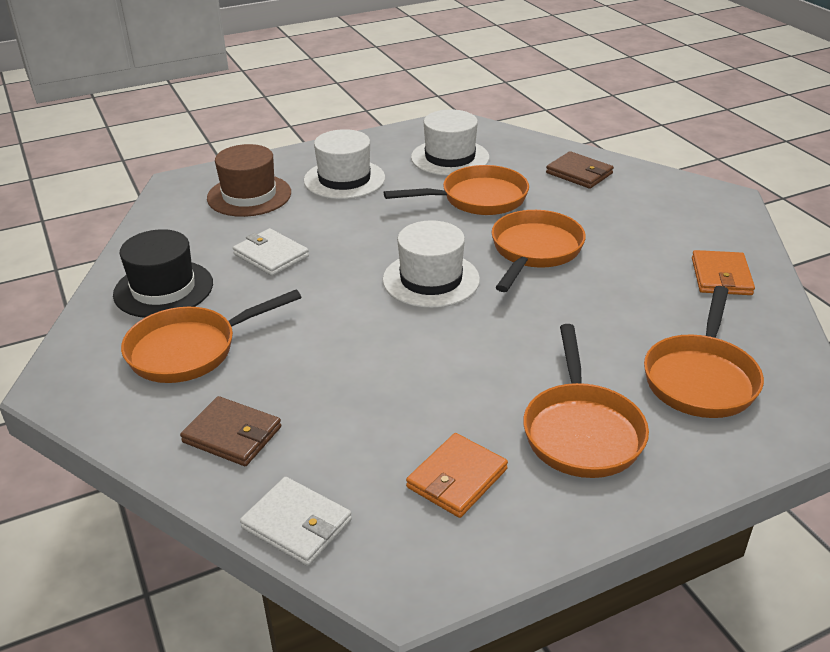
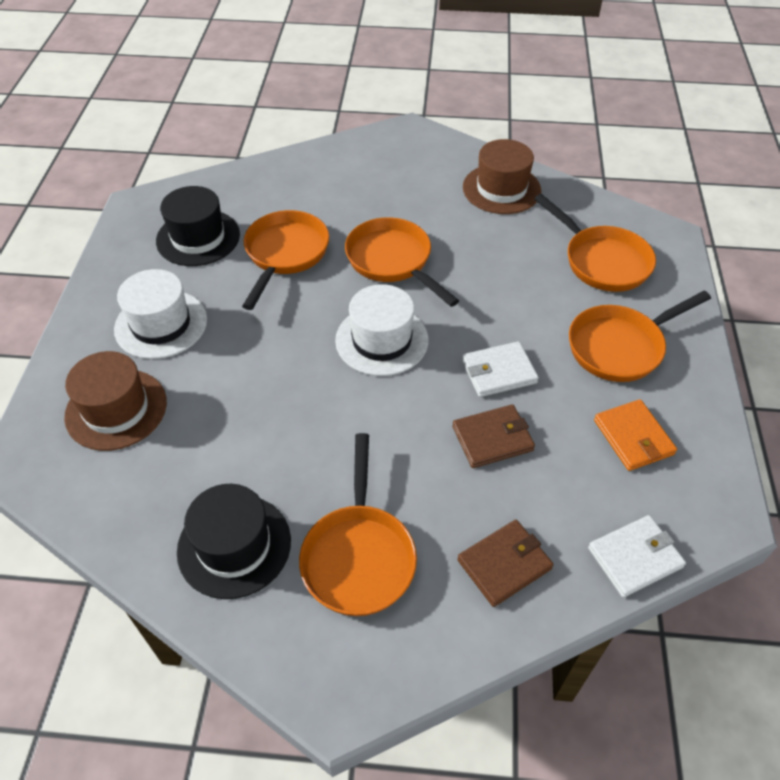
camera: 60 degrees left, 15 degrees up
white wallet [233,228,309,276] -> white wallet moved to [462,341,539,397]
white hat [411,109,489,176] -> black hat [156,186,240,266]
orange pan [523,324,649,478] -> orange pan turned 120 degrees clockwise [569,291,711,382]
brown wallet [546,151,614,189] -> brown wallet moved to [452,404,535,468]
orange wallet [692,250,755,295] -> brown hat [463,139,541,214]

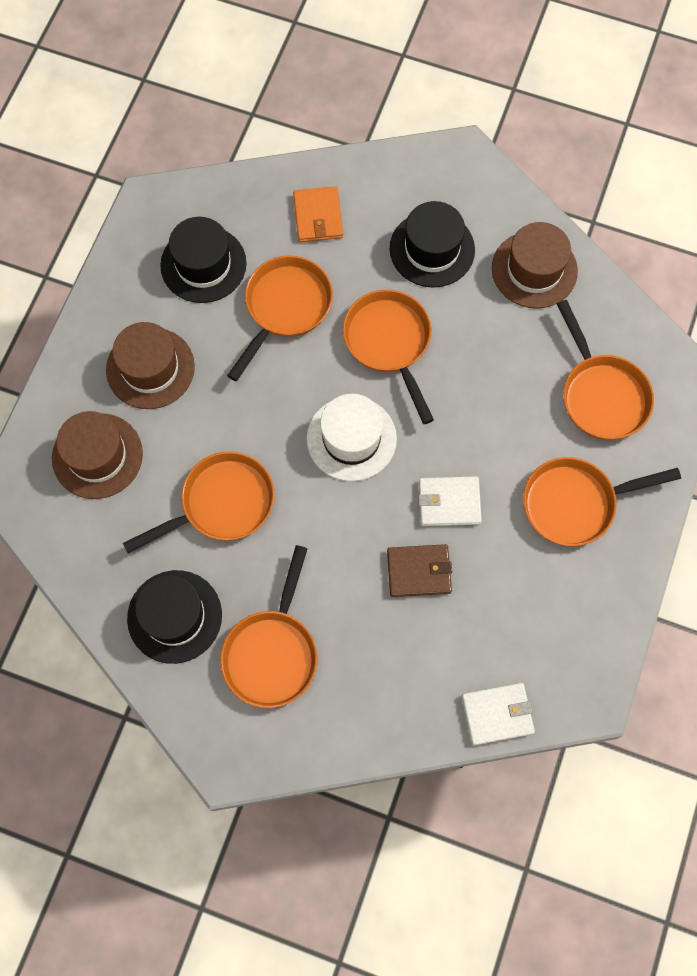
camera: 15 degrees right, 20 degrees up
white hat [114,269,207,359] -> brown hat [106,322,195,409]
brown wallet [457,520,554,607] -> none
orange wallet [594,399,677,471] -> orange wallet moved to [293,186,343,242]
none -> orange pan [123,451,275,553]
none -> black hat [390,201,475,288]

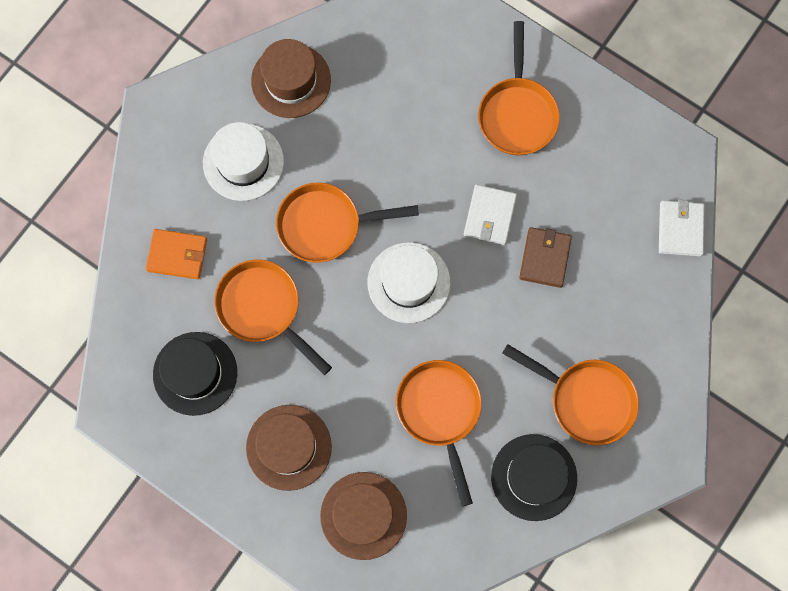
camera: 75 degrees left, 5 degrees up
black hat [390,201,475,288] -> white hat [203,122,284,201]
orange pan [557,300,654,440] -> none

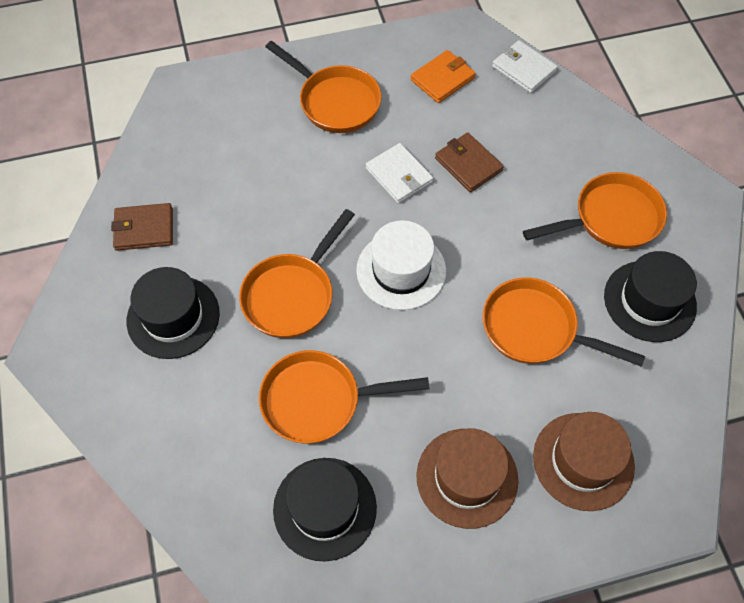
camera: 50 degrees left, 15 degrees down
orange wallet [146,229,207,279] -> orange wallet moved to [411,50,476,103]
white hat [203,122,284,201] -> black hat [127,267,220,359]
brown hat [251,39,331,118] -> brown wallet [111,203,173,251]

